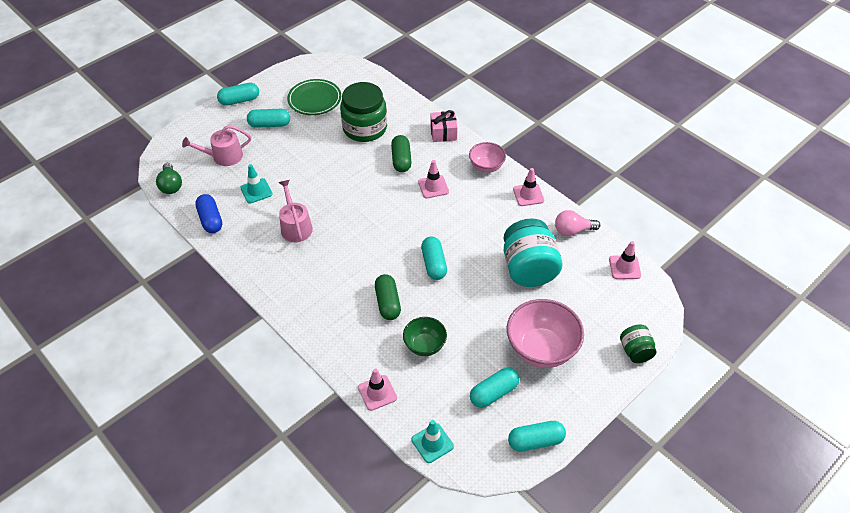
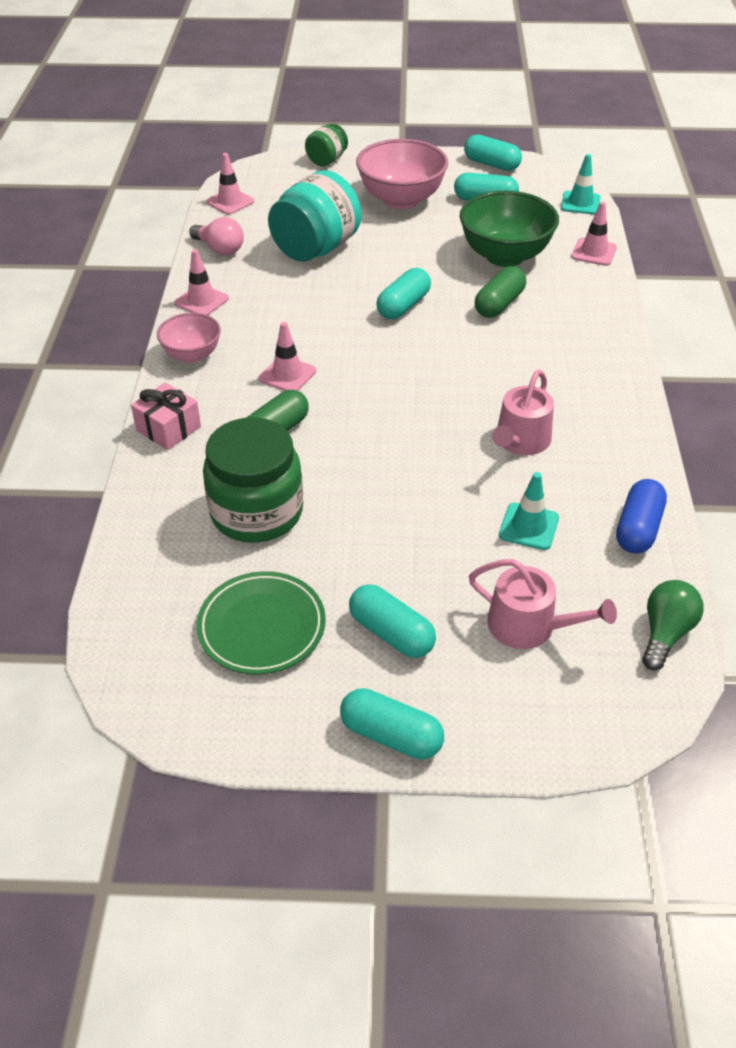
camera: 135 degrees left, 5 degrees down
green bowl [403,317,447,356] -> green bowl [460,191,559,267], size x1.72

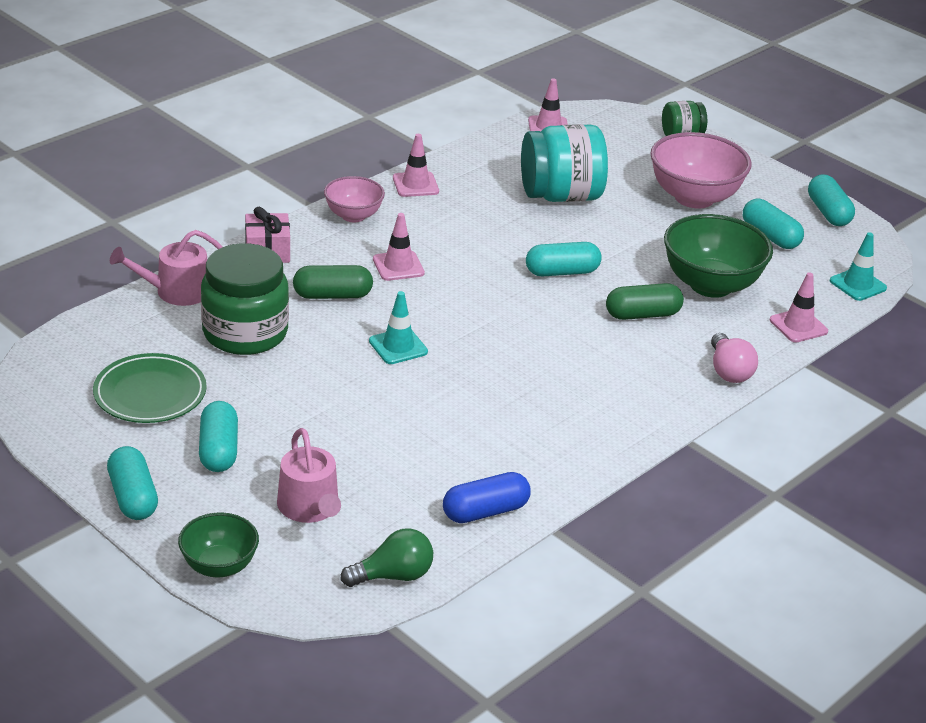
camera: 40 degrees right, 10 degrees down
pink light bulb [189,217,244,255] -> pink light bulb moved to [711,333,758,383]
pink watering can [492,370,554,455] -> pink watering can moved to [110,230,223,306]
turquoise traffic cone [499,472,559,550] -> turquoise traffic cone moved to [369,291,428,364]
none -> green bowl [178,512,259,577]

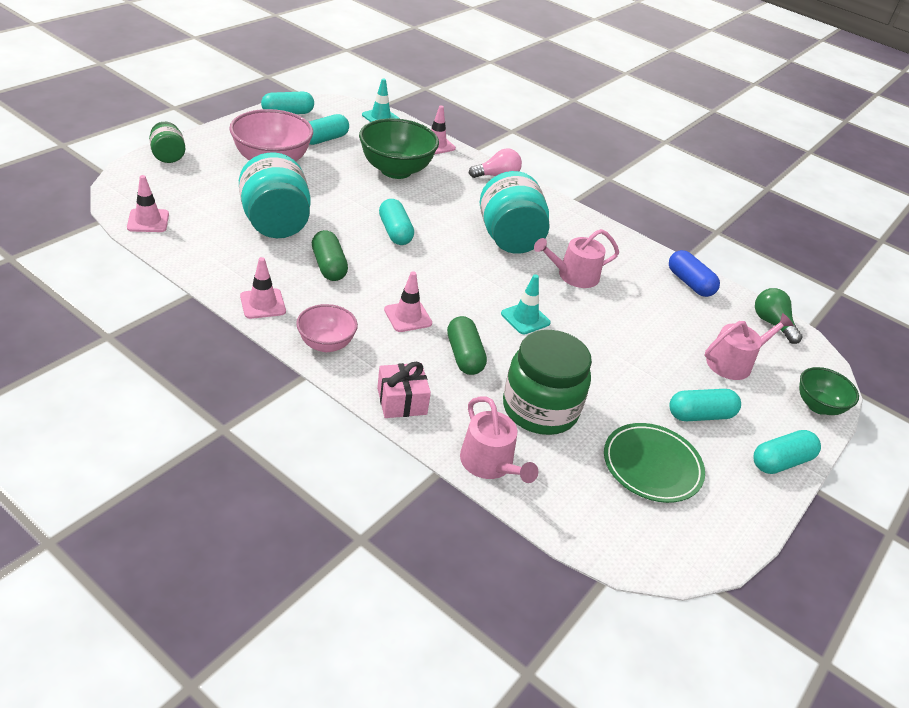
camera: 100 degrees left, 5 degrees up
green capsule [606,283,684,320] -> green capsule moved to [312,230,348,281]
none -> turquoise jar [480,171,550,254]
none -> pink watering can [534,229,619,288]

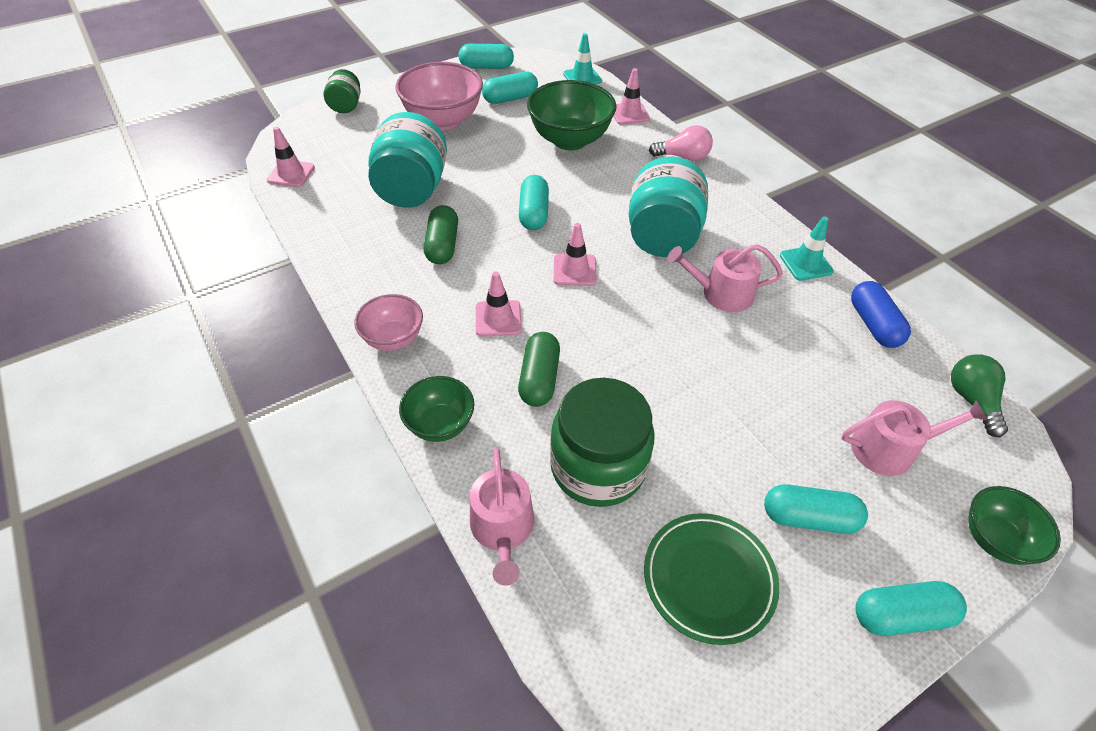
camera: 25 degrees right, 10 degrees up
pink traffic cone [240,257,286,319] -> pink traffic cone moved to [554,223,597,286]
pink gift [377,362,431,418] -> green bowl [399,376,474,442]
turquoise traffic cone [501,274,551,335] -> turquoise traffic cone moved to [780,216,834,281]

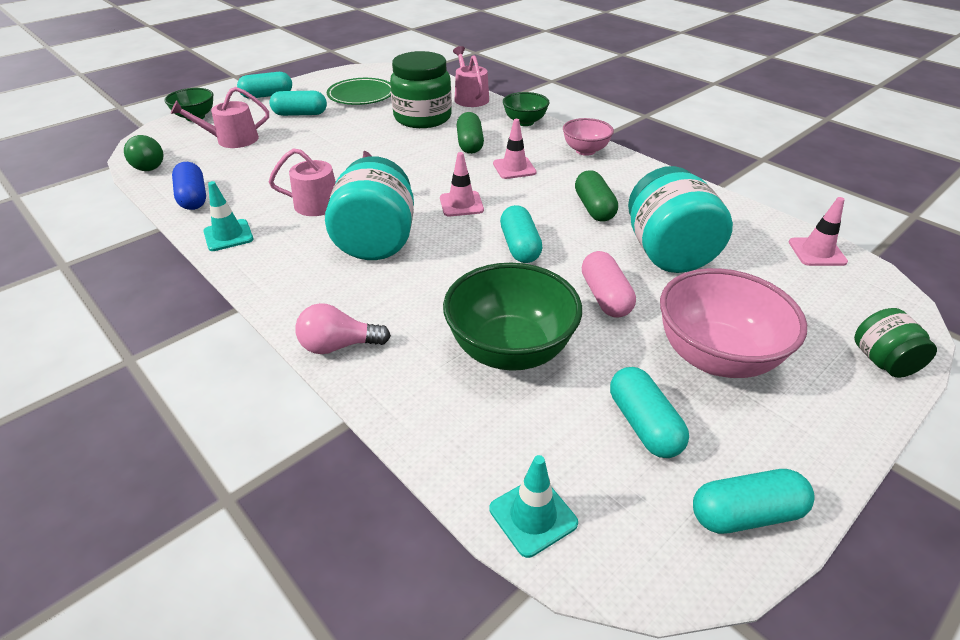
camera: 170 degrees right, 10 degrees down
turquoise capsule [482,72,538,104] -> turquoise capsule turned 75 degrees counterclockwise [610,367,689,458]
pink traffic cone [614,68,650,125] -> none
none -> pink capsule [582,251,636,318]

